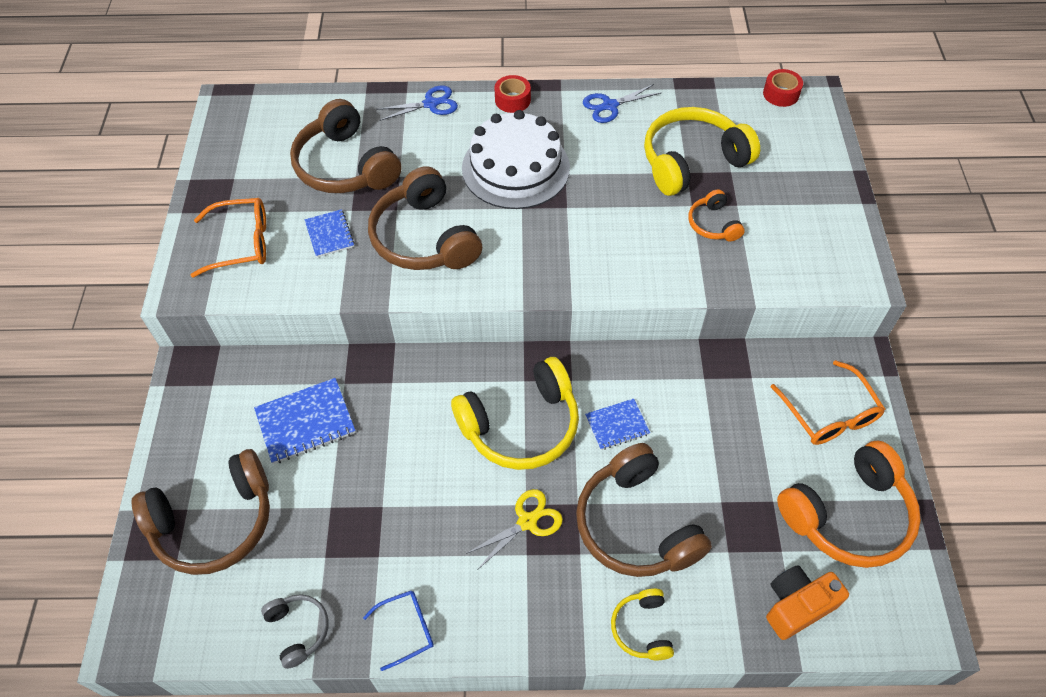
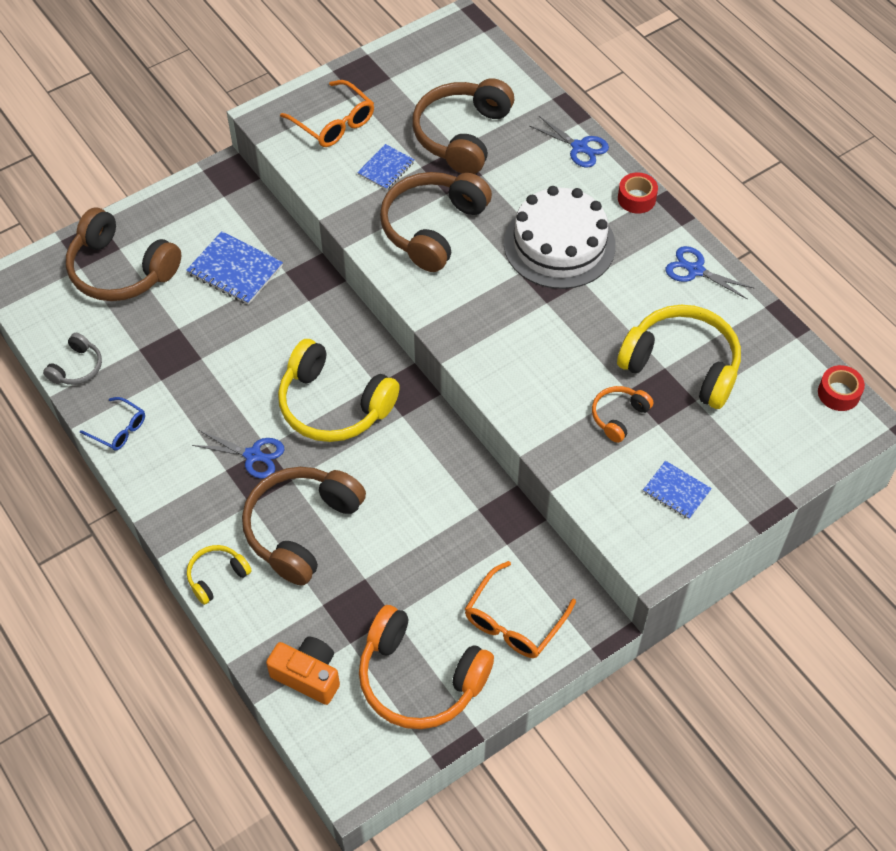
camera: 55 degrees right, 0 degrees up
yellow scissors [466,489,563,569] -> blue scissors [192,430,284,479]
blue notebook [585,399,650,450] -> blue notebook moved to [643,461,712,519]

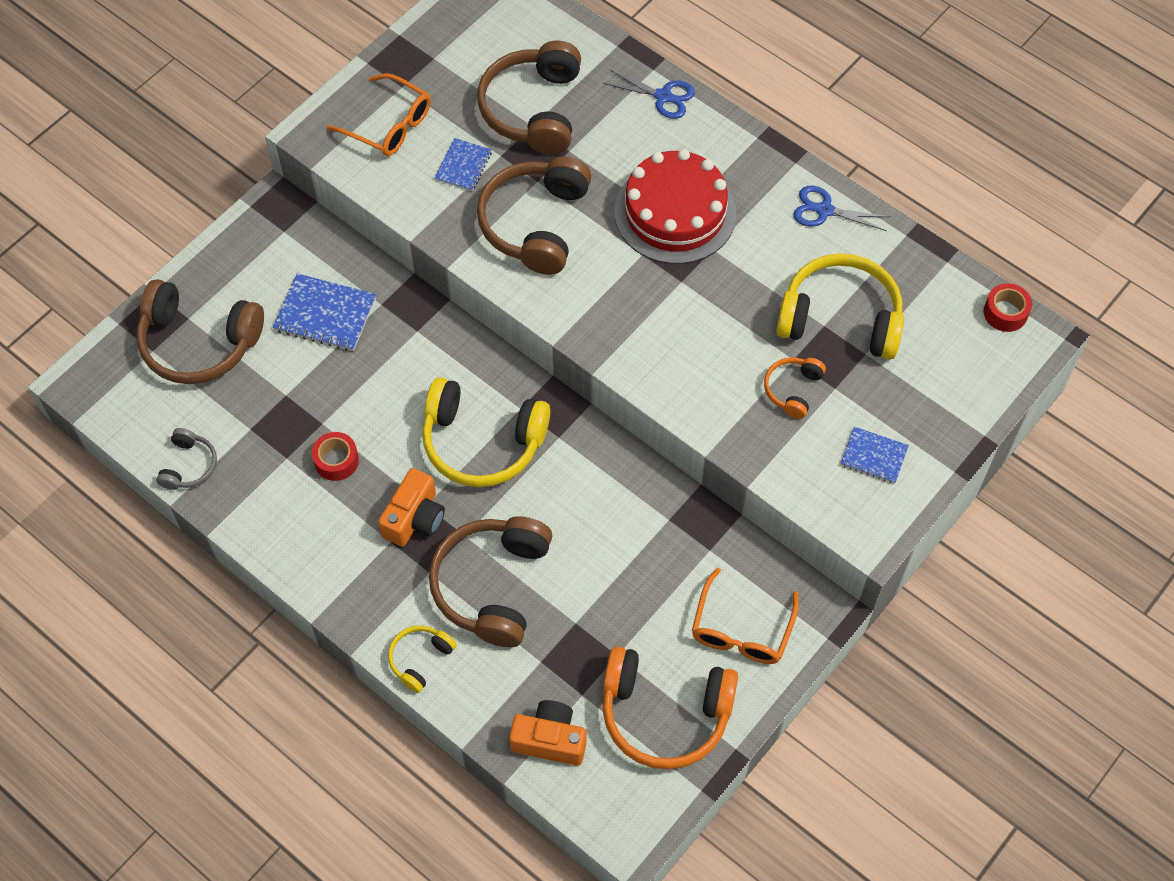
camera: 15 degrees left, 5 degrees up
blue glasses [80,397,145,451] -> none
blue scissors [192,430,284,479] -> orange camera [378,468,445,547]
white cake [504,186,616,289] -> red cake [615,149,736,264]
red tape [618,172,658,214] -> red tape moved to [312,432,359,481]

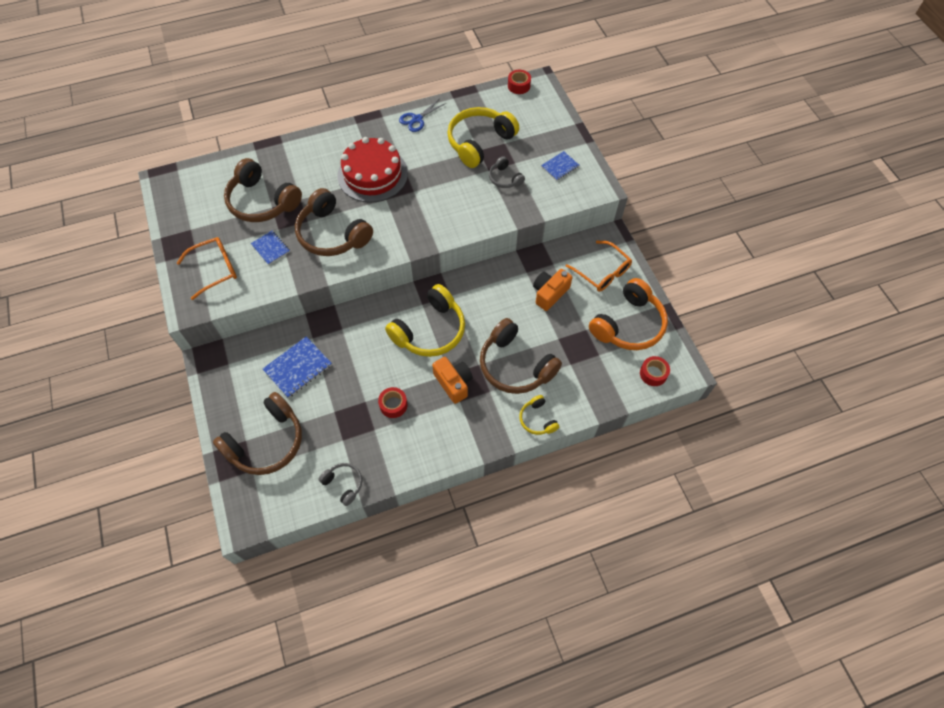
camera: 60 degrees left, 0 degrees up
orange camera [509,700,587,766] -> orange camera moved to [533,269,572,311]
blue scissors [603,69,695,119] -> none
orange headphones [764,357,826,419] -> grey headphones [489,156,525,188]
none -> red tape [640,356,670,386]

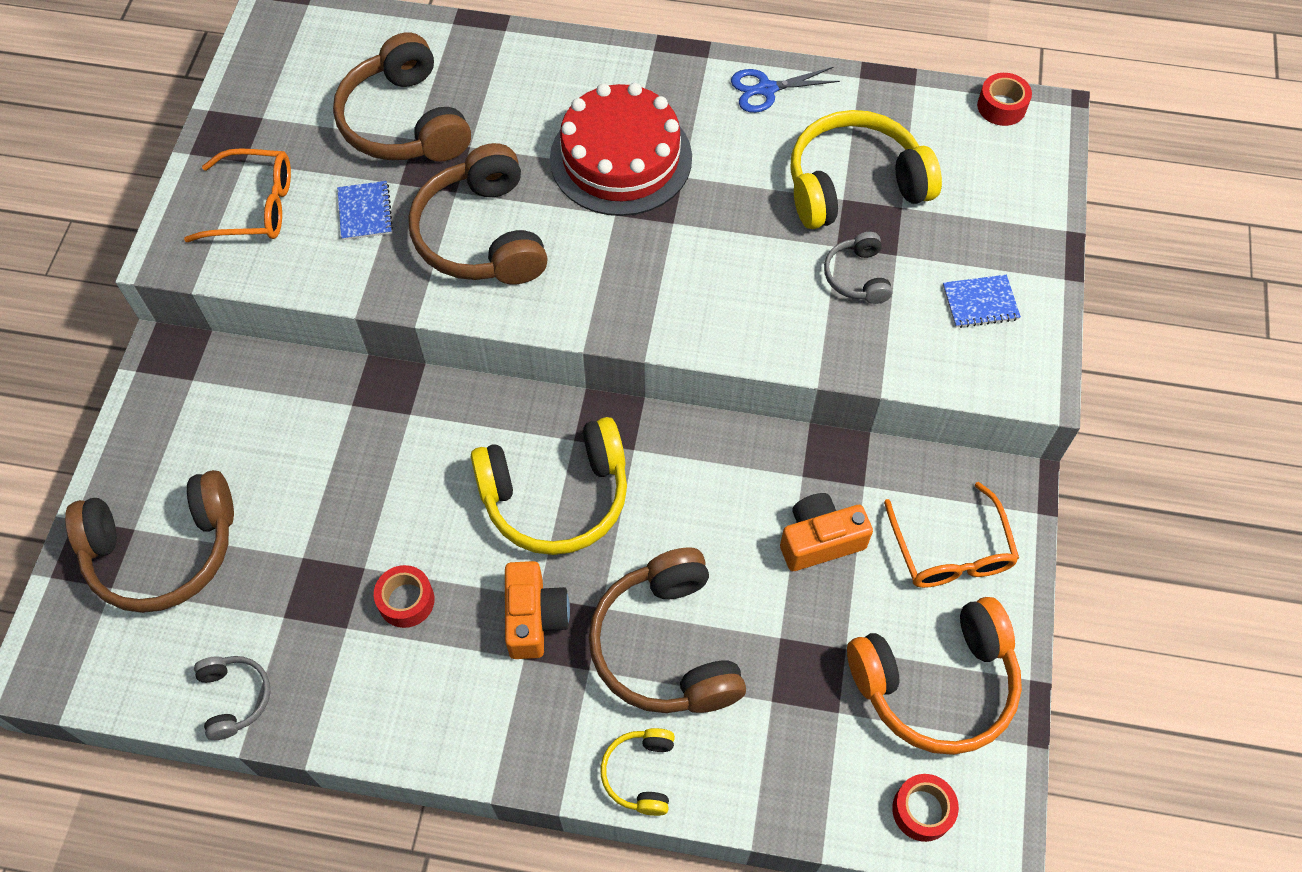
camera: 30 degrees right, 0 degrees up
blue notebook [263,336,332,398] -> none

